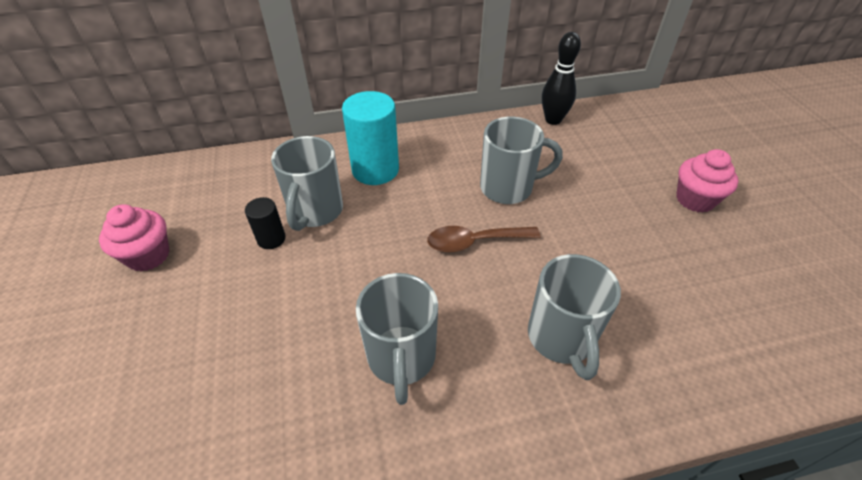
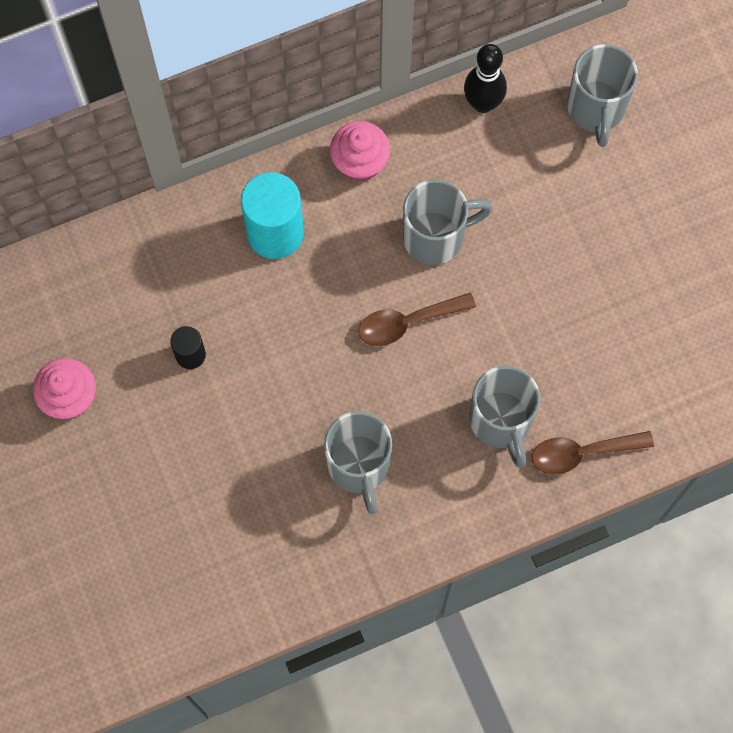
camera: 10 degrees left, 25 degrees up
grey mug [271,136,343,231] -> grey mug moved to [567,44,638,147]
pink cupcake [676,149,739,213] -> pink cupcake moved to [330,121,390,182]
none -> brown spoon [532,431,654,475]

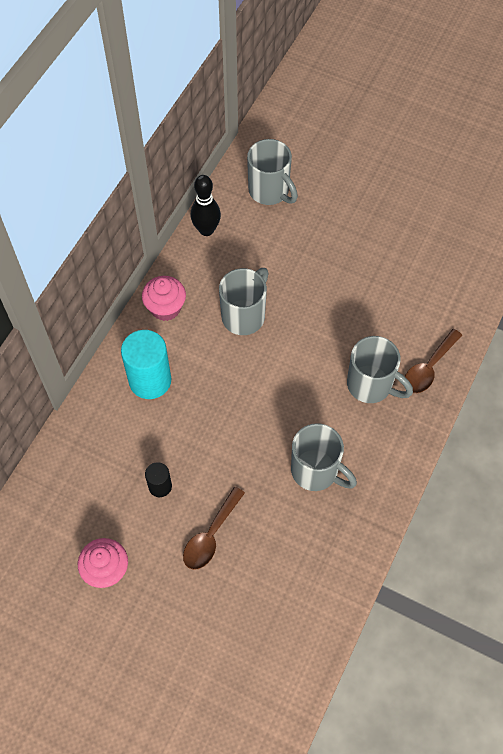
camera: 40 degrees left, 10 degrees down
brown spoon [358,293,476,346] -> brown spoon moved to [183,487,245,570]

